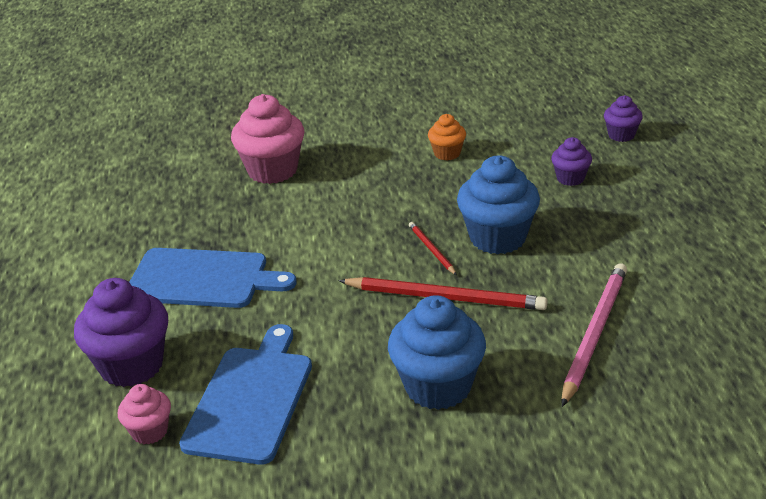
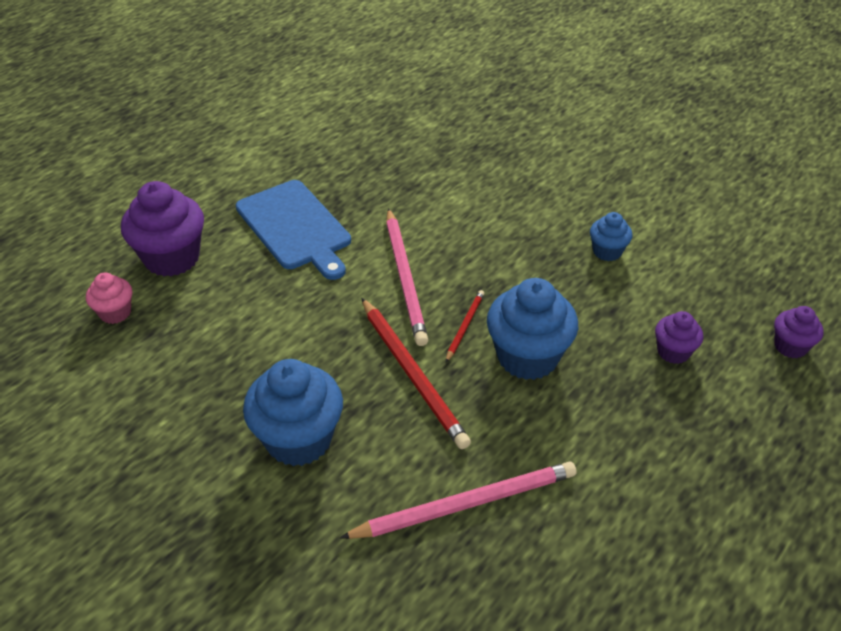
camera: 45 degrees right, 10 degrees up
blue cutting board [179,324,312,465] -> none
pink cupcake [231,94,305,184] -> none
orange cupcake [428,114,466,161] -> blue cupcake [590,212,633,261]
none -> pink pencil [386,208,428,346]

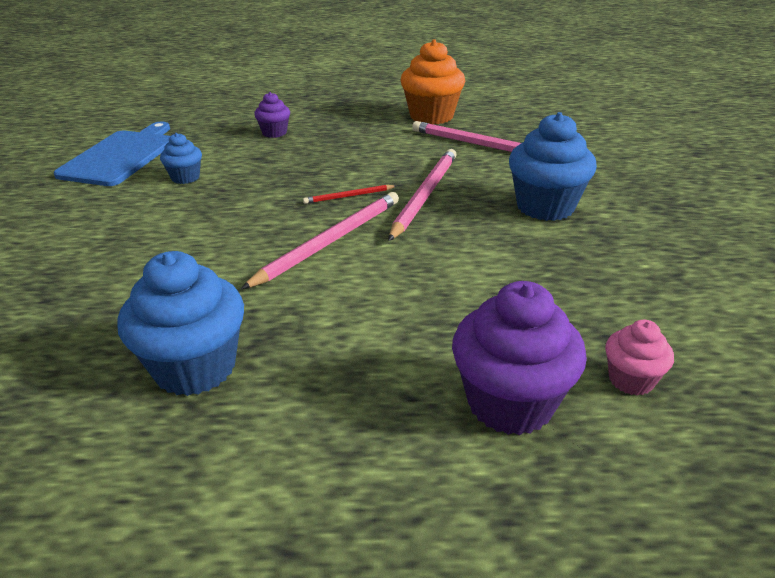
camera: 130 degrees left, 10 degrees down
blue cutting board [236,180,351,280] -> blue cutting board moved to [54,122,170,186]
red pencil [362,298,471,449] -> pink pencil [388,149,457,241]
blue cupcake [487,278,578,380] -> blue cupcake moved to [117,251,244,396]
purple cupcake [774,306,824,358] -> none
none -> orange cupcake [401,39,465,124]

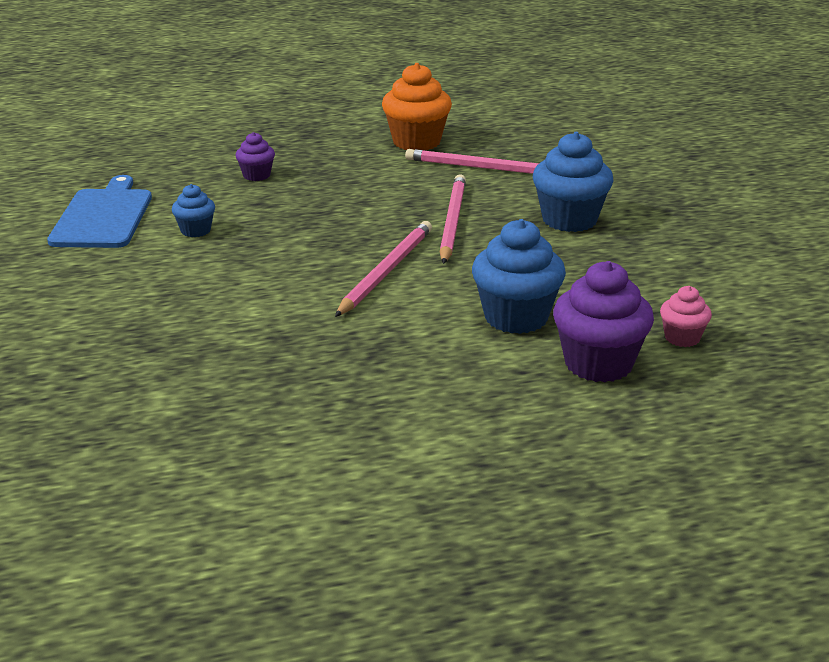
camera: 15 degrees left, 5 degrees down
blue cupcake [117,251,244,396] -> blue cupcake moved to [472,219,566,334]
red pencil [303,185,396,204] -> none

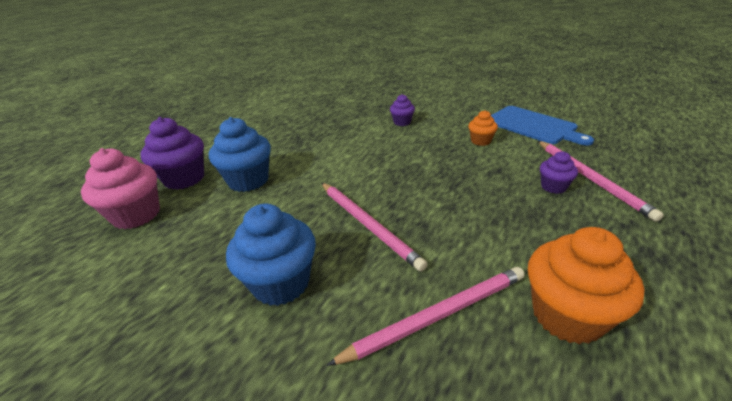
camera: 140 degrees right, 5 degrees up
blue cupcake [172,184,215,237] -> orange cupcake [468,110,498,146]
pink pencil [335,221,432,317] -> pink pencil moved to [538,141,664,222]
pink cupcake [660,286,712,347] -> pink cupcake [81,148,160,229], size x1.88
none -> purple cupcake [390,94,415,126]

